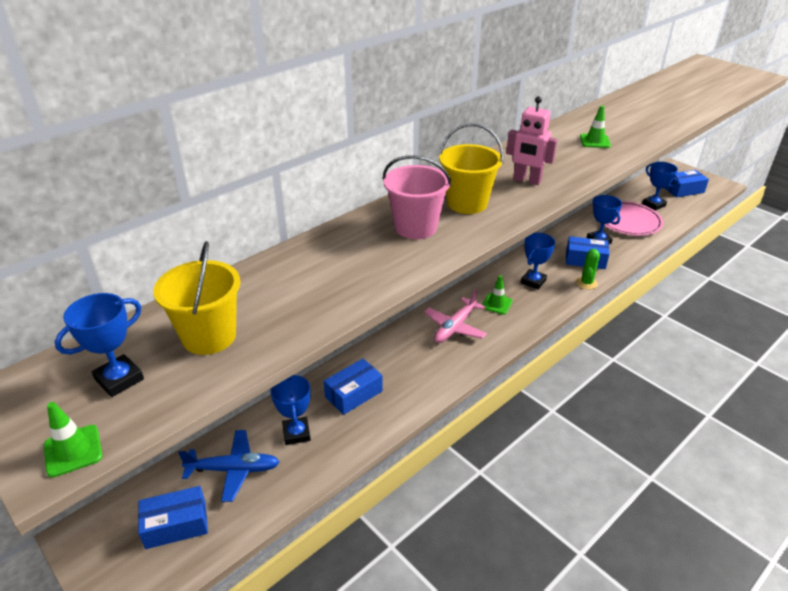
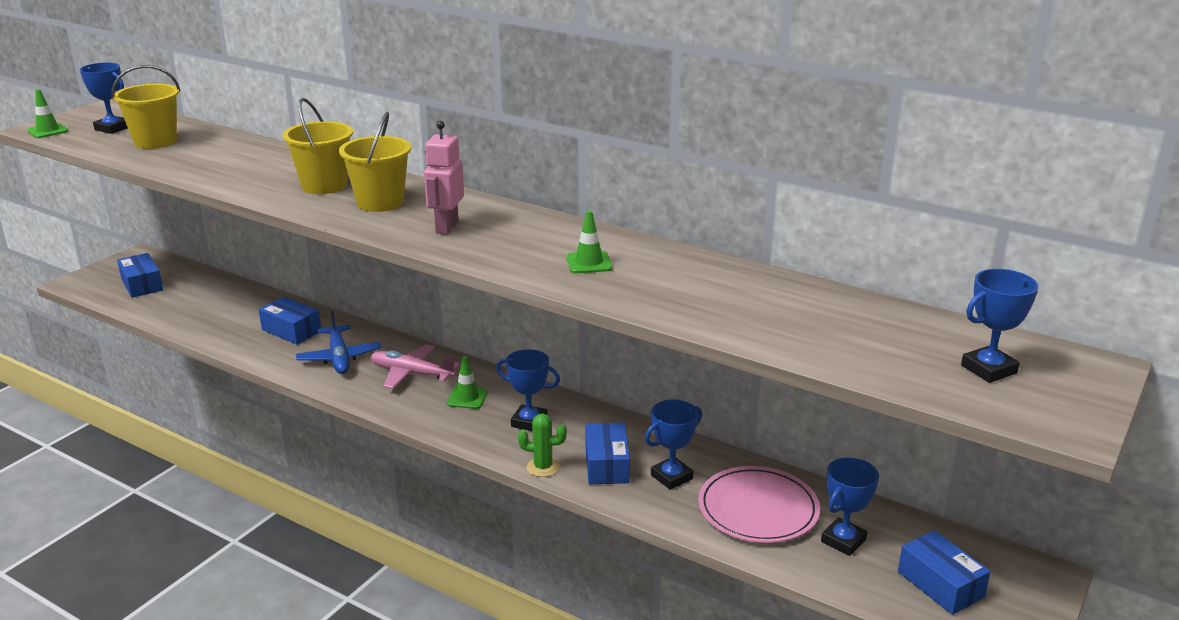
camera: 75 degrees right, 10 degrees down
blue plane [178,430,279,502] -> blue plane moved to [296,311,381,374]
blue trophy [270,375,311,445] -> blue trophy moved to [961,269,1038,383]
pink bucket [383,155,452,239] -> yellow bucket [283,98,353,194]

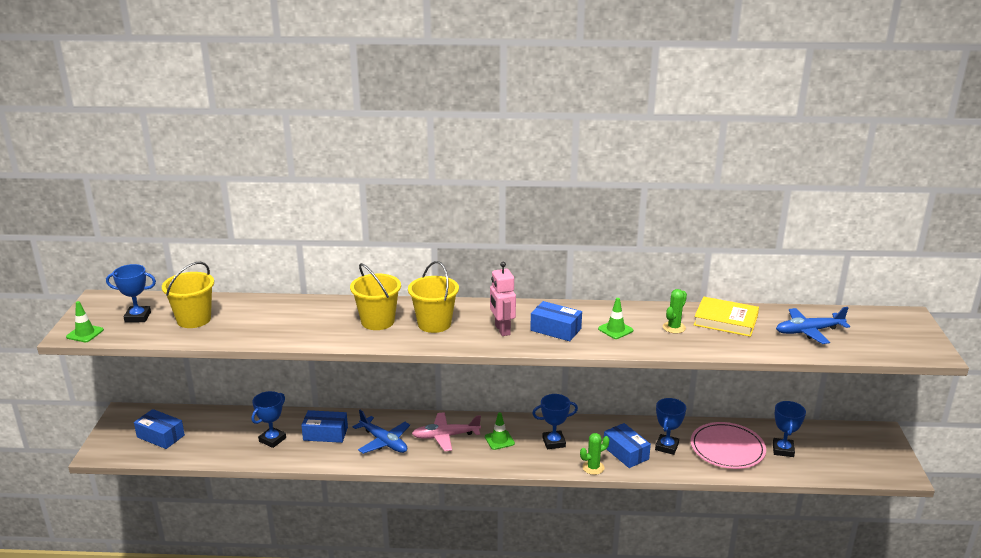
camera: 30 degrees left, 0 degrees up
blue box [898,530,990,615] -> blue box moved to [530,301,582,341]
blue trophy [961,269,1038,383] -> blue trophy moved to [251,391,286,448]
none -> green cactus [663,289,687,333]
none -> yellow book [694,296,759,337]
none -> blue plane [776,307,850,344]

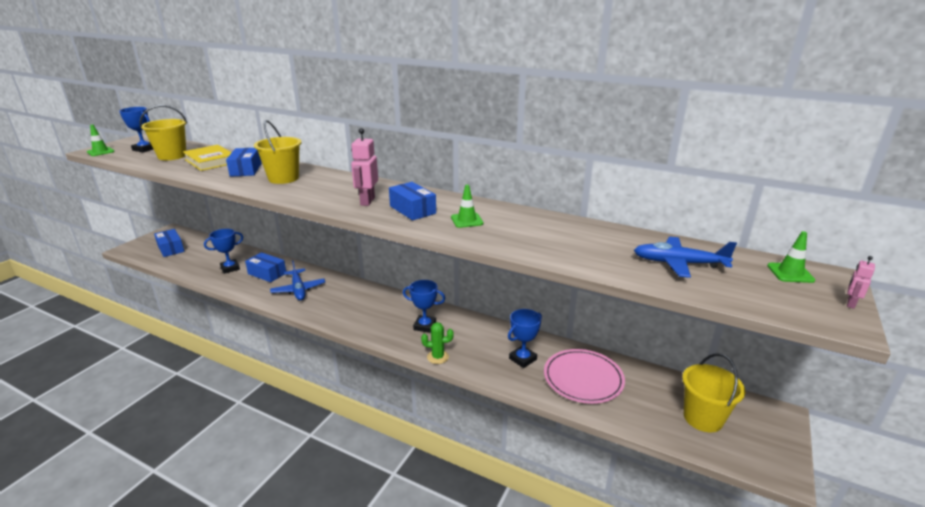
camera: 25 degrees right, 0 degrees up
yellow bucket [408,261,459,333] -> yellow bucket moved to [682,353,745,432]
pink plane [412,412,481,451] -> none
green traffic cone [485,412,515,450] -> green traffic cone moved to [767,231,815,283]
blue box [604,423,651,468] -> blue box moved to [226,148,262,177]
green cactus [663,289,687,333] -> none
yellow book [694,296,759,337] -> yellow book moved to [183,145,232,171]
blue trophy [773,401,806,457] -> none
none -> pink robot [847,256,875,309]

